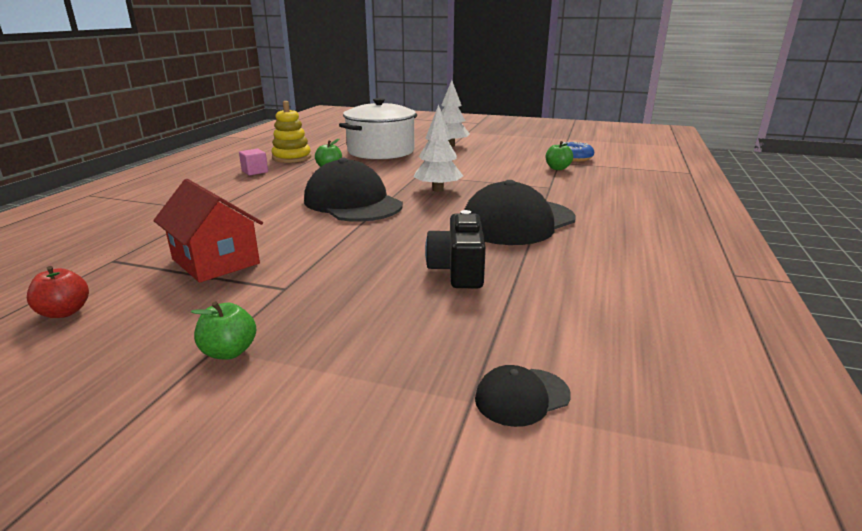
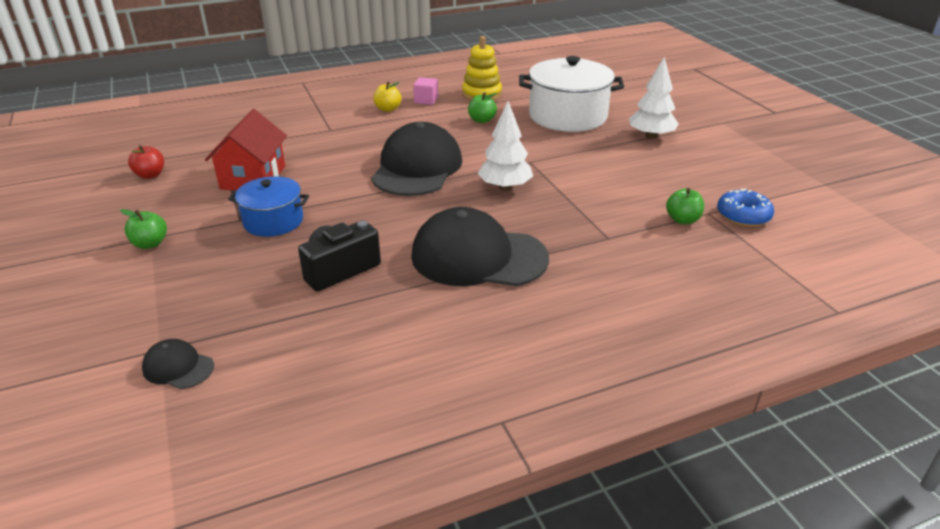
camera: 50 degrees right, 10 degrees up
none -> blue pot [228,176,309,237]
none -> yellow apple [373,81,402,112]

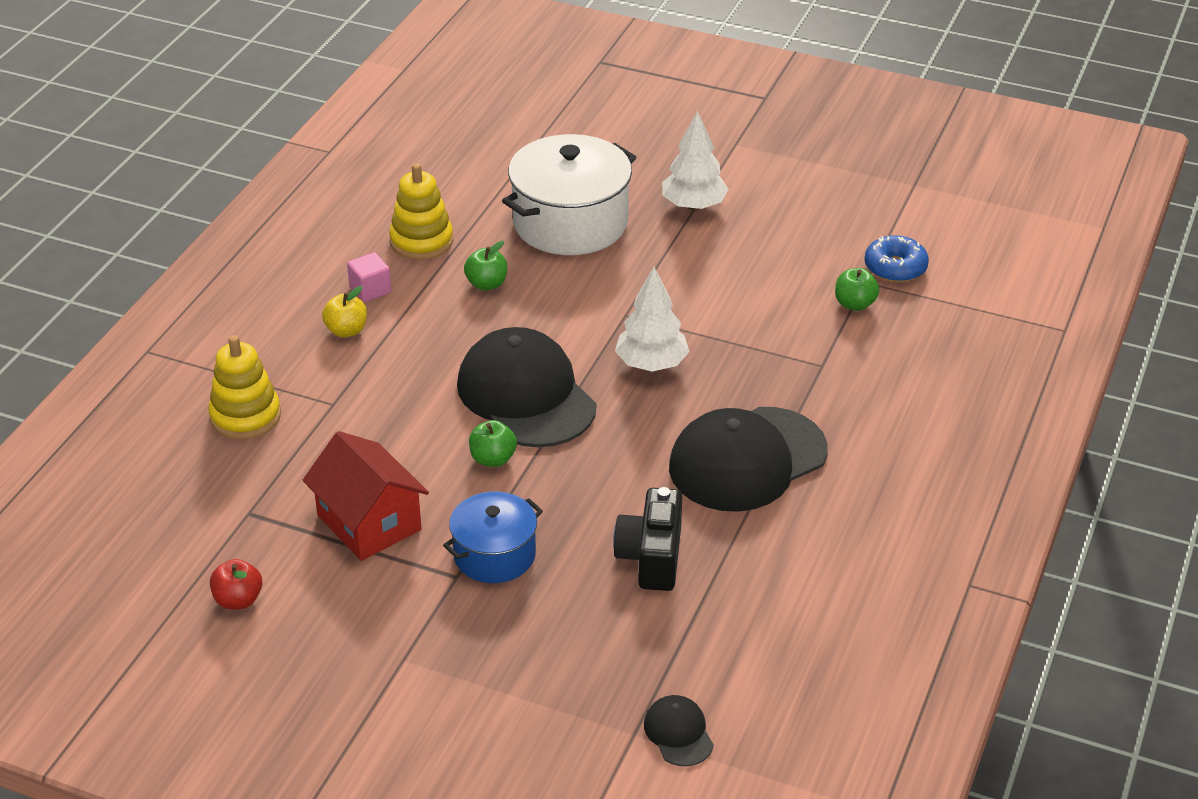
camera: 45 degrees left, 5 degrees up
green apple [120,209,167,249] -> green apple moved to [469,420,517,467]
black cap [142,339,214,389] -> black cap turned 90 degrees clockwise [644,695,714,766]
none -> yellow stacking toy [208,335,281,440]

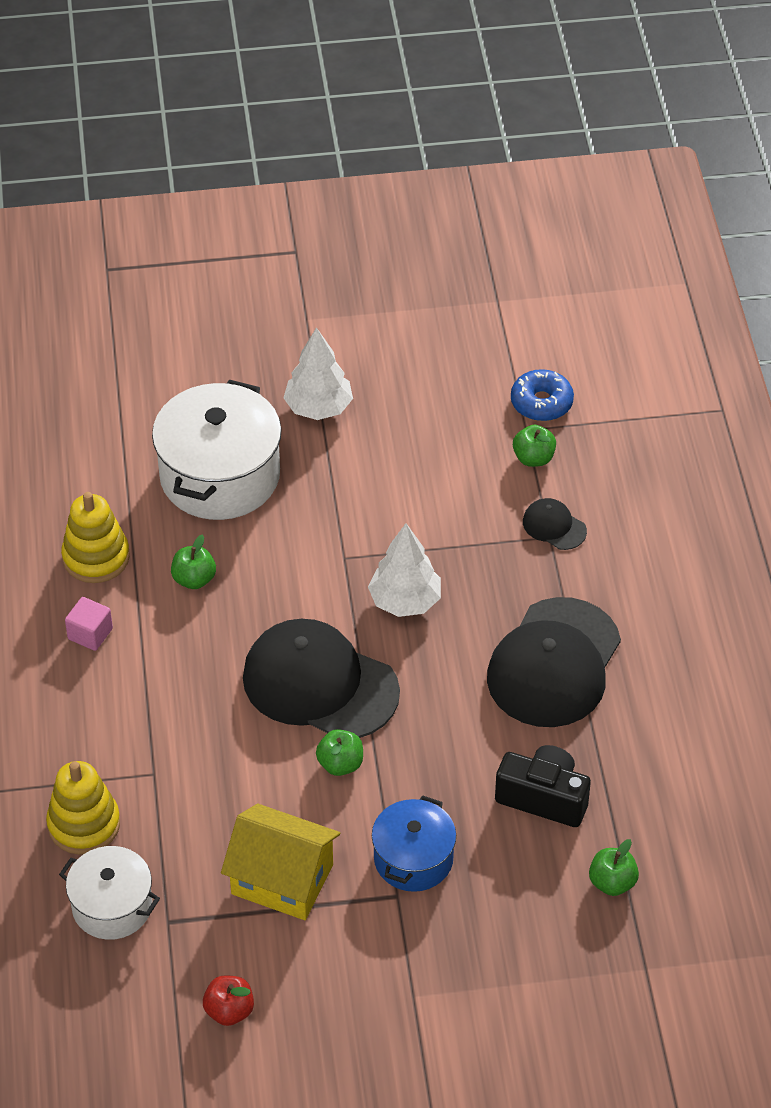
camera: 30 degrees left, 10 degrees up
red house [303,431,429,561] -> yellow house [221,804,340,920]
yellow apple [322,286,367,337] -> none
black camera [613,487,682,591] -> black camera turned 135 degrees clockwise [495,745,591,827]
black cap [644,695,714,766] -> black cap moved to [523,498,587,550]
none -> white pot [59,846,160,940]
none -> green apple [589,839,639,896]

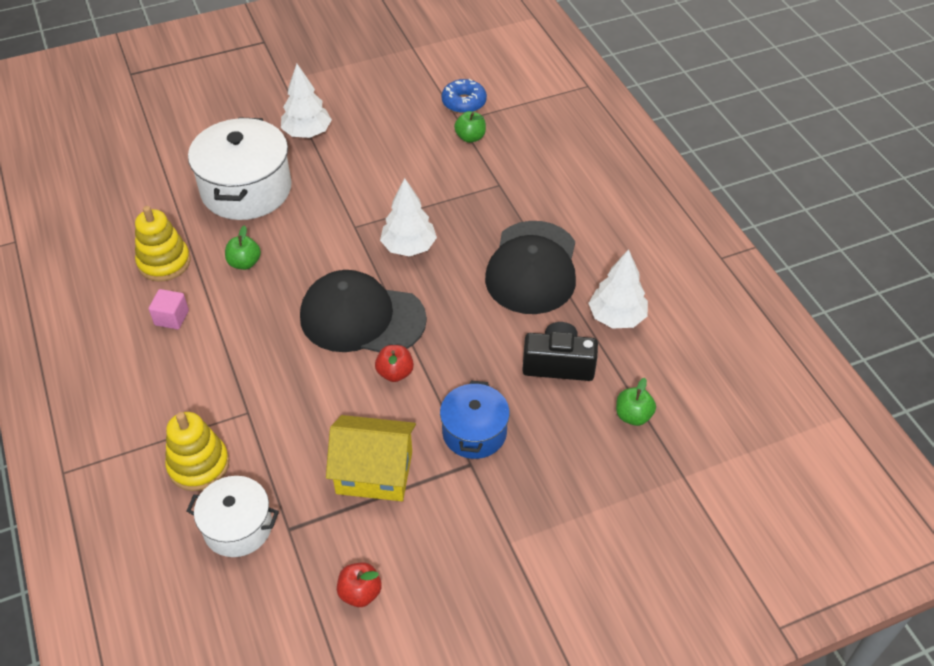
camera: 15 degrees left, 0 degrees up
green apple [316,729,363,776] -> red apple [375,345,414,382]
black cap [523,498,587,550] -> none
none -> white tree [588,249,648,329]

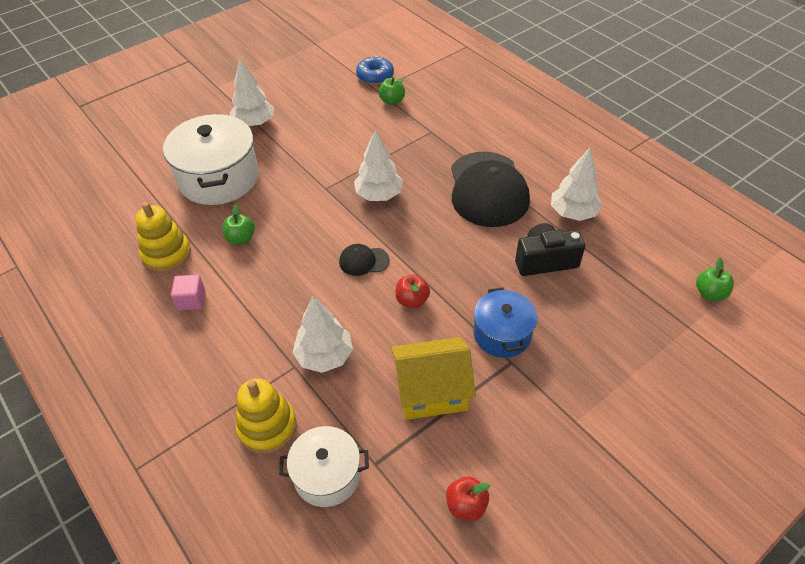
camera: 15 degrees left, 0 degrees up
black cap [300,270,427,352] -> black cap [339,244,389,276], size x0.44
green apple [616,378,656,426] -> green apple moved to [696,258,734,301]
none -> white tree [292,296,353,373]

